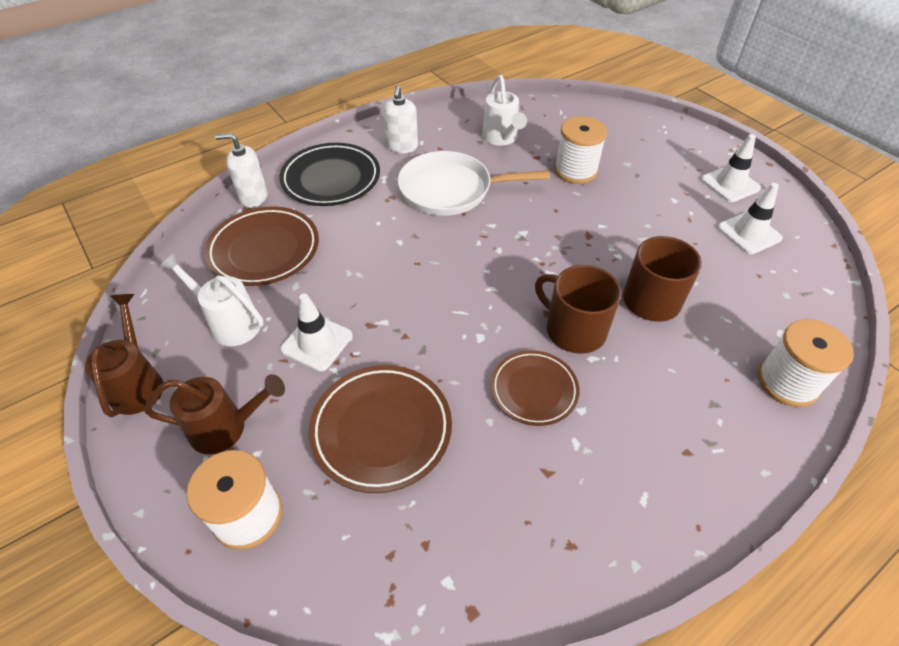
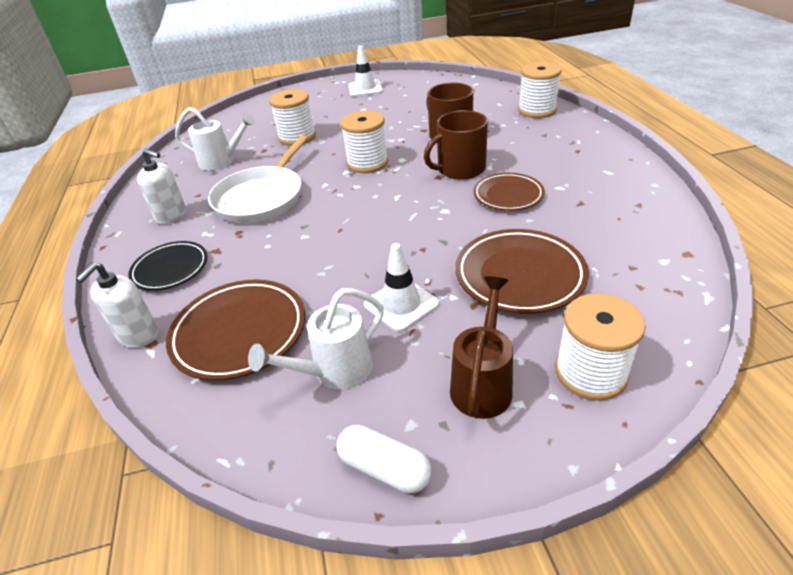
camera: 65 degrees left, 10 degrees down
brown watering can [85,294,164,417] -> white capsule [336,425,432,493]
black plate [279,143,380,206] -> black plate [128,241,208,291], size x0.65
white traffic cone [717,183,783,254] -> none
none -> white spool [341,111,388,173]

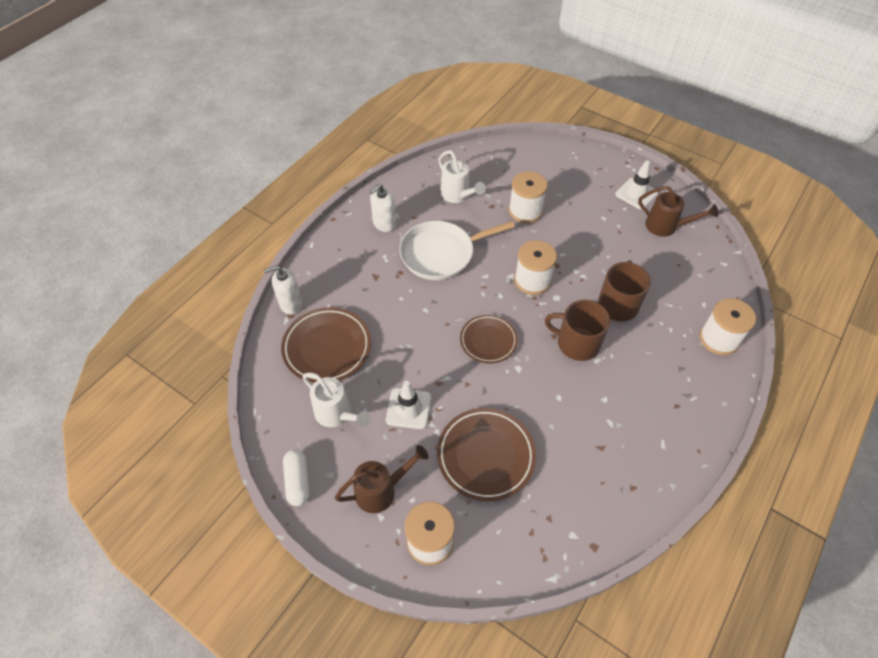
camera: 45 degrees right, 15 degrees up
black plate [128,241,208,291] -> none
white soap dispenser [137,149,186,224] -> white soap dispenser turned 60 degrees clockwise [370,184,396,232]
white watering can [248,288,384,389] -> white watering can turned 150 degrees counterclockwise [303,373,371,427]
brown plate [473,173,545,211] -> brown plate moved to [460,315,518,364]
none -> brown watering can [638,186,718,237]

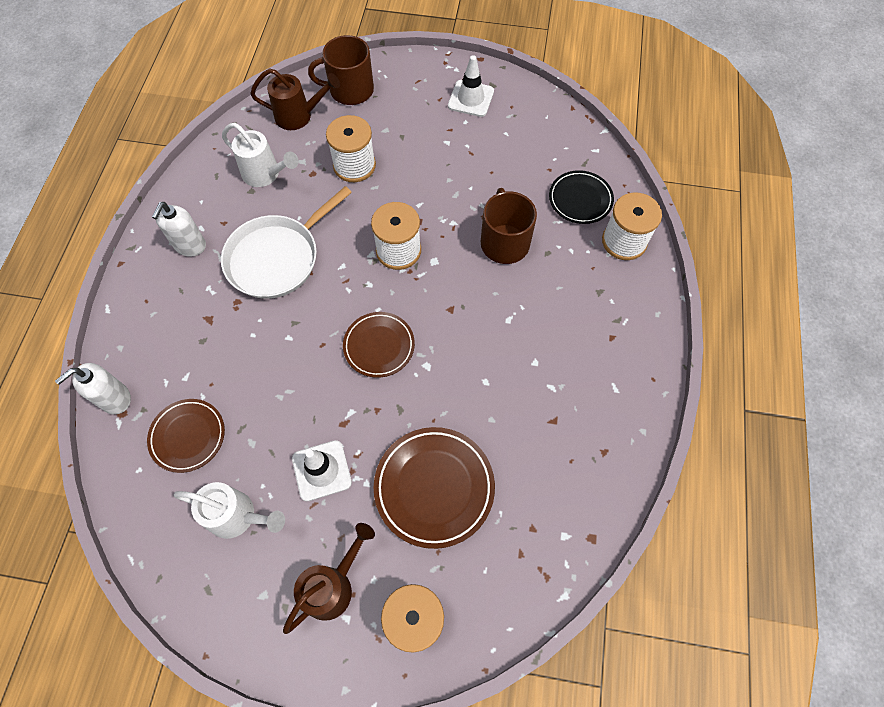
camera: 25 degrees left, 10 degrees up
brown plate [281,307,371,383] -> brown plate [147,399,225,473], size x0.65
white capsule [283,450,310,506] -> none
brown mug [545,300,610,361] -> brown mug moved to [308,35,374,105]
brown watering can [638,186,718,237] -> brown watering can moved to [250,68,340,130]
none -> black plate [549,170,614,224]

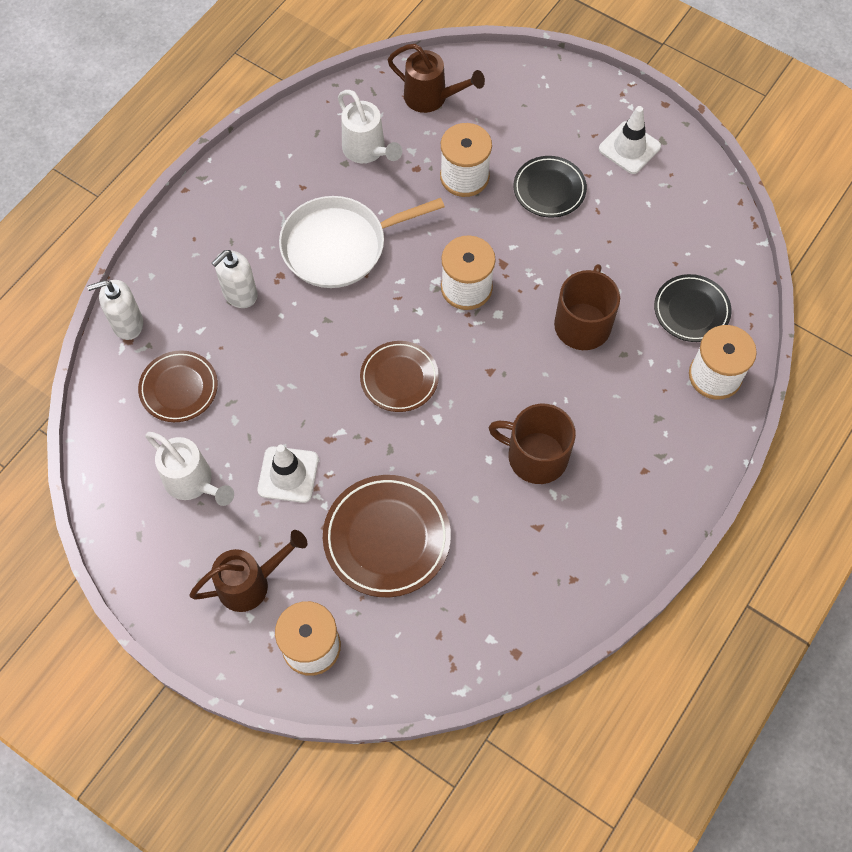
camera: 25 degrees right, 0 degrees up
white soap dispenser [152,202,206,257] -> white soap dispenser moved to [212,250,258,308]
brown mug [308,35,374,105] -> brown mug moved to [489,404,576,484]
none -> black plate [513,156,587,218]

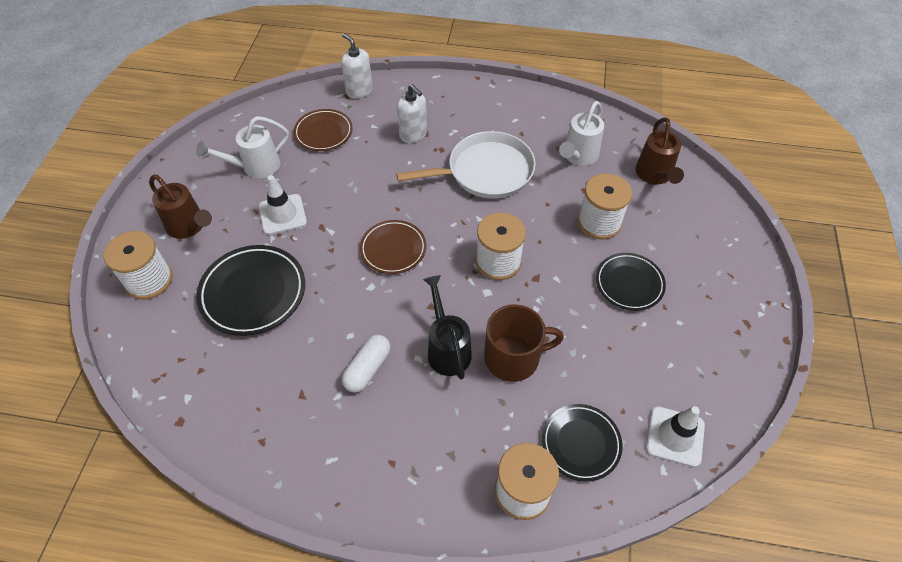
camera: 65 degrees right, 10 degrees down
white watering can [145,432,234,506] -> white watering can turned 45 degrees clockwise [196,116,289,178]
white soap dispenser [212,250,258,308] -> white soap dispenser turned 150 degrees counterclockwise [397,84,427,143]
white pan [279,196,445,288] -> white pan turned 120 degrees clockwise [396,131,536,199]
brown plate [323,475,451,597] -> black plate [196,245,305,336]
brown mug [489,404,576,484] -> white capsule [342,335,391,392]
white traffic cone [599,106,661,174] -> white traffic cone moved to [646,406,705,467]
none -> black watering can [423,275,472,380]

